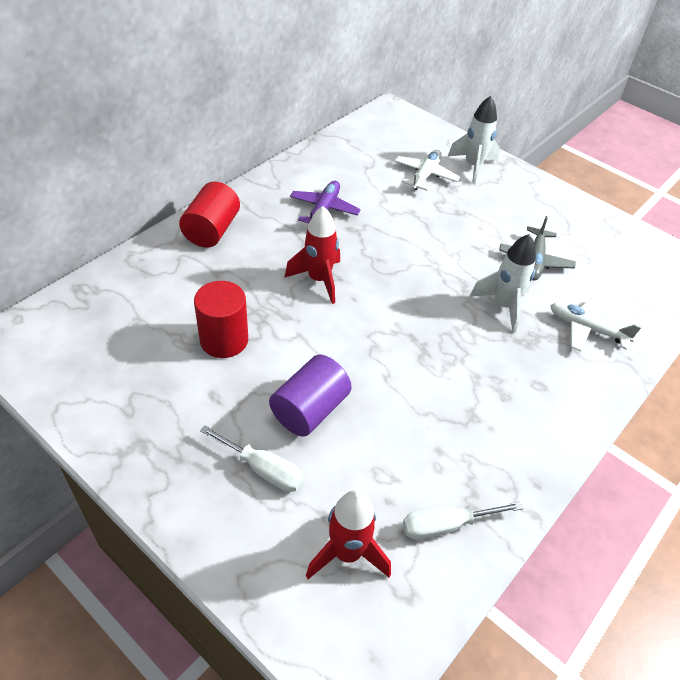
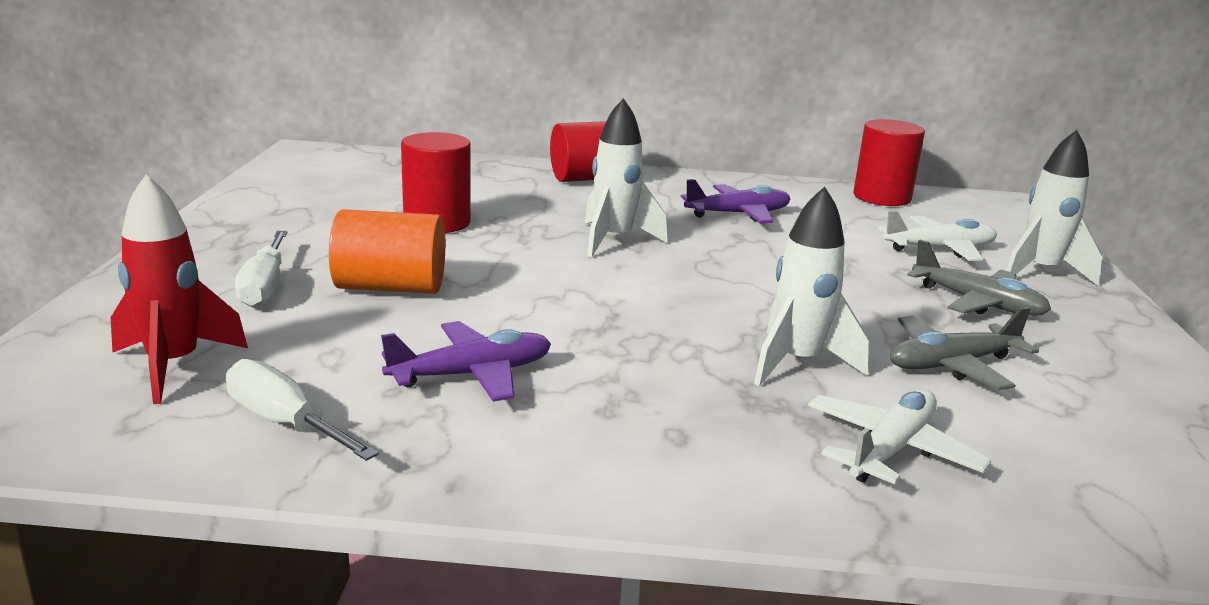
camera: 55 degrees right, 25 degrees down
purple cylinder [269,355,352,437] -> orange cylinder [329,209,445,294]
red rocket [285,206,340,304] -> white rocket [585,98,668,258]
white plane [550,295,641,351] -> white plane turned 45 degrees clockwise [808,389,992,484]
none -> purple plane [381,321,551,402]
none -> red cylinder [853,119,925,206]
none -> grey plane [907,240,1051,316]

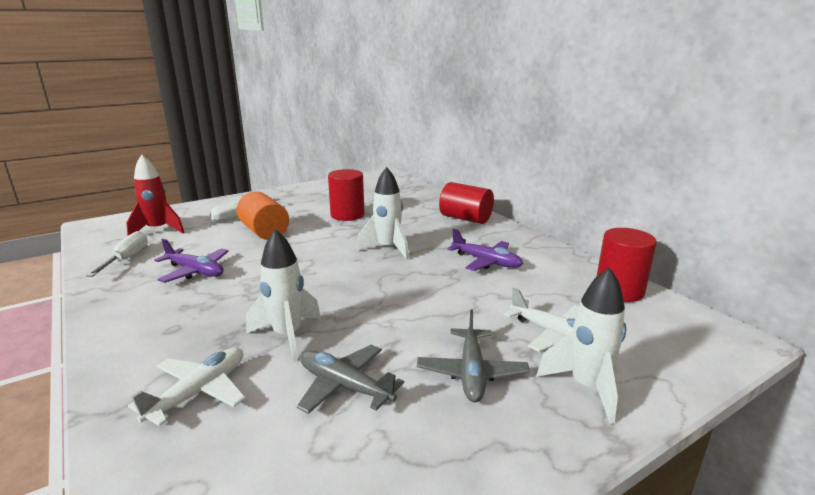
camera: 55 degrees right, 0 degrees up
white plane [808,389,992,484] -> white plane turned 60 degrees counterclockwise [128,347,246,426]

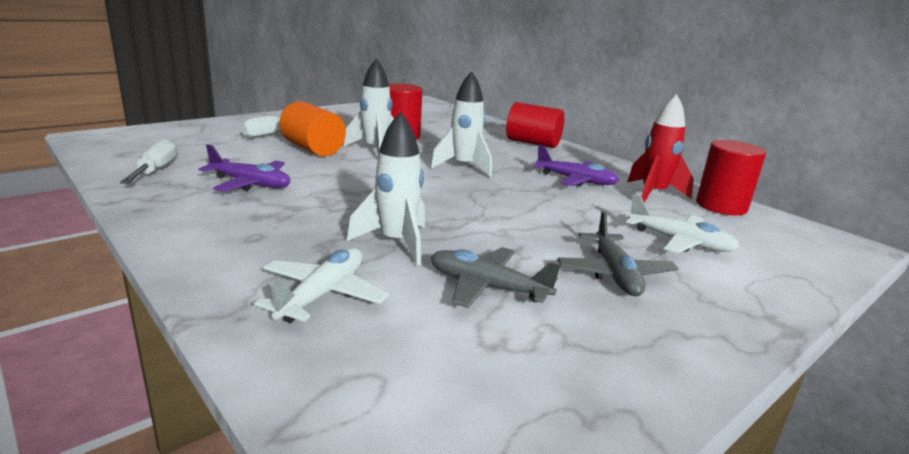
camera: 10 degrees left, 0 degrees up
red rocket [126,154,185,236] -> red rocket moved to [627,94,694,203]
white rocket [536,267,627,424] -> white rocket moved to [344,58,394,156]

